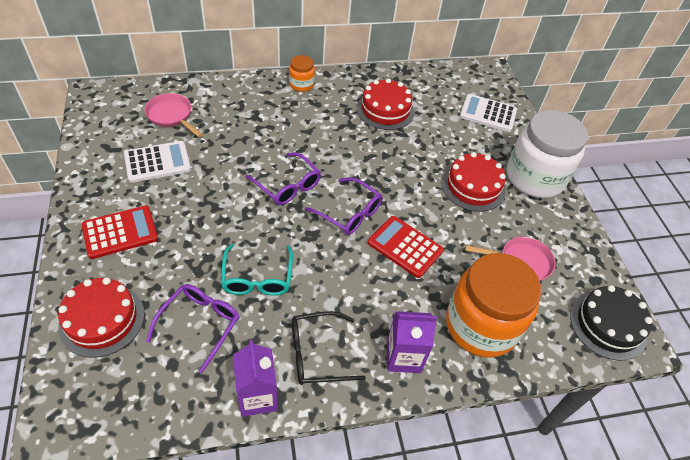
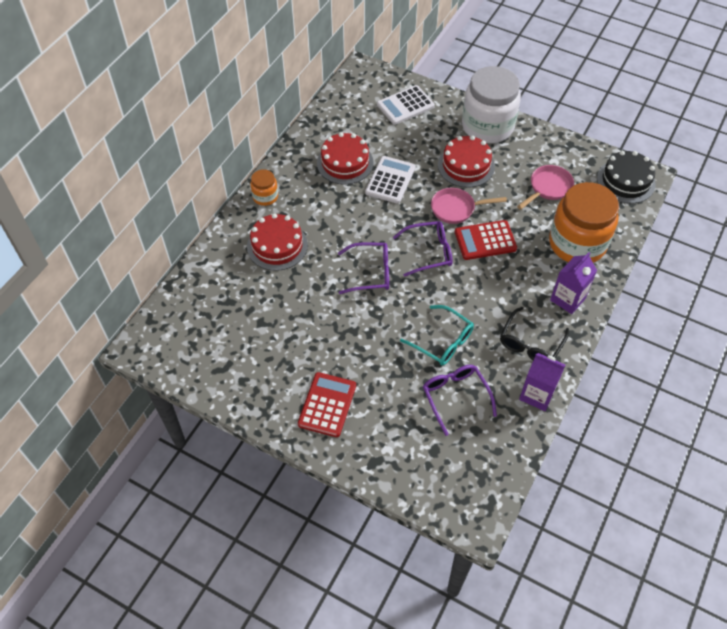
camera: 45 degrees left, 5 degrees up
red cake [58,277,144,358] -> red cake moved to [247,213,308,271]
white calculator [124,141,191,183] -> white calculator moved to [365,156,415,204]
pink pan [144,93,203,137] -> pink pan moved to [431,188,507,224]

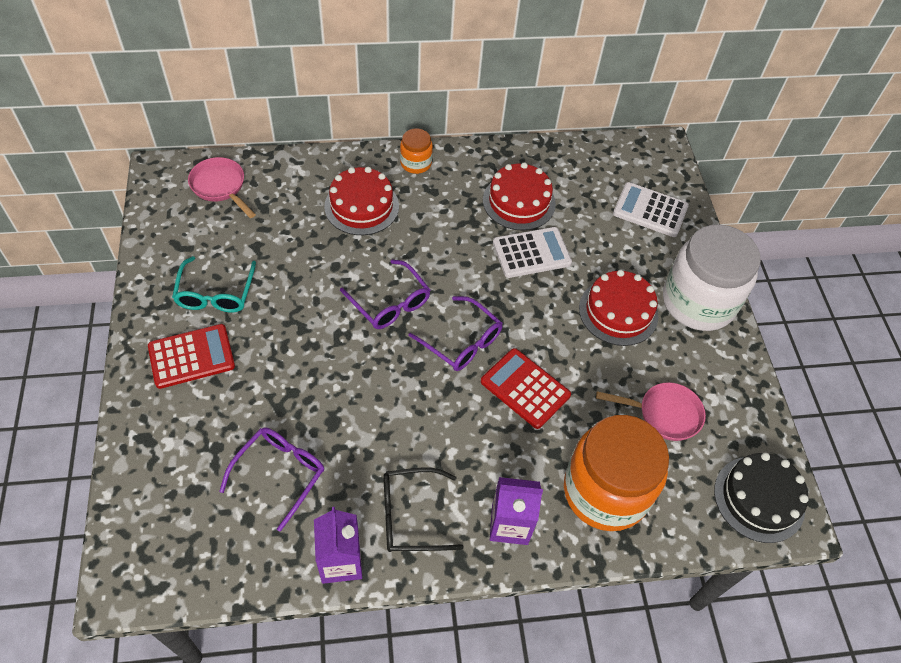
camera: 50 degrees right, 0 degrees up
turquoise glasses [400,305,474,366] -> turquoise glasses moved to [172,256,256,312]
pink pan [431,188,507,224] -> pink pan moved to [188,157,256,218]

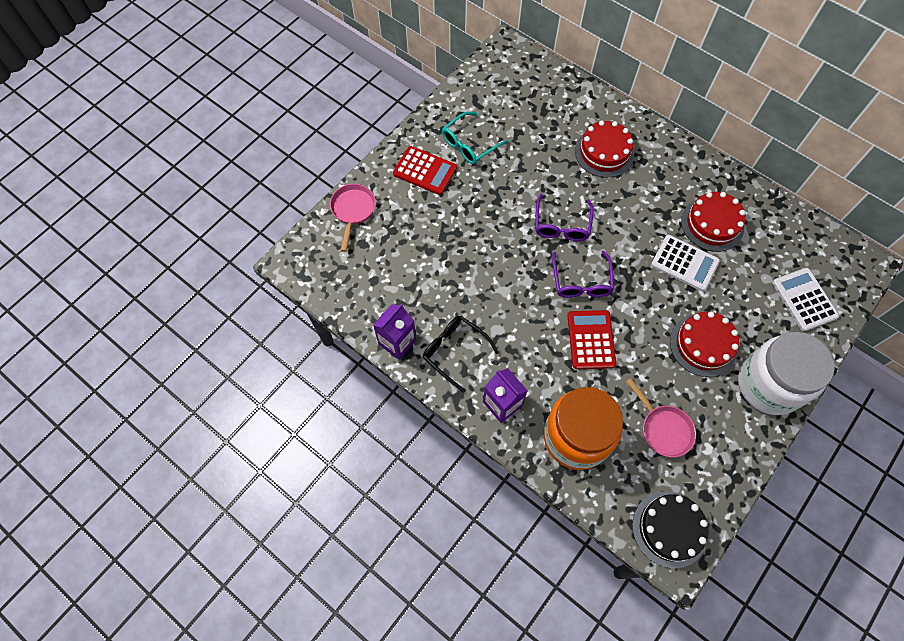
camera: 50 degrees right, 10 degrees up
pink pan [188,157,256,218] -> pink pan moved to [330,184,376,252]
purple glasses [219,428,324,532] -> none
orange jar [400,128,433,174] -> none

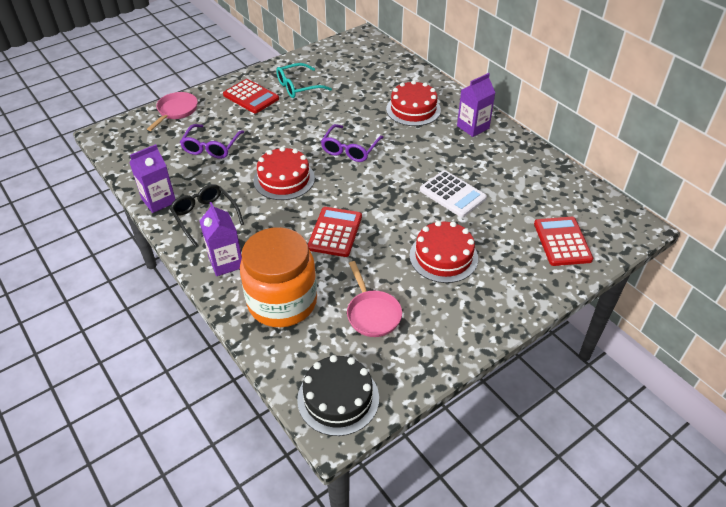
camera: 15 degrees right, 20 degrees down
purple glasses [552,251,614,298] -> purple glasses moved to [180,124,244,159]
red cake [681,192,746,252] -> red cake moved to [254,147,315,200]
white jar [738,332,834,415] -> none
white calculator [772,268,839,331] -> red calculator [534,217,593,266]
none -> purple carton [457,73,495,137]

